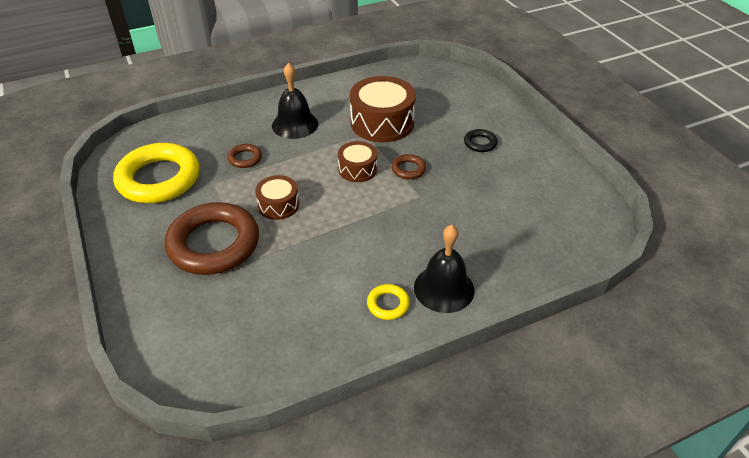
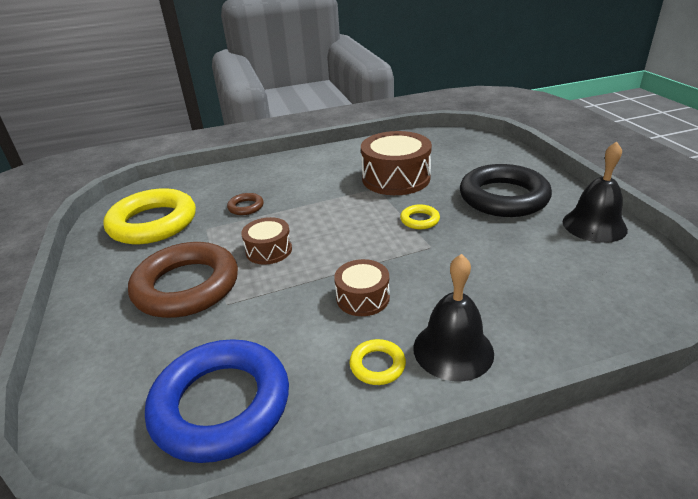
camera: 10 degrees right, 10 degrees down
black bell [272,63,318,139] -> black bell moved to [563,142,628,243]
brown drum [338,141,377,182] -> brown drum moved to [334,259,390,316]
brown ring [391,154,426,179] -> yellow ring [400,205,440,229]
black ring [464,129,498,152] -> black ring [460,164,552,217], size x2.35
none -> blue ring [145,339,289,463]

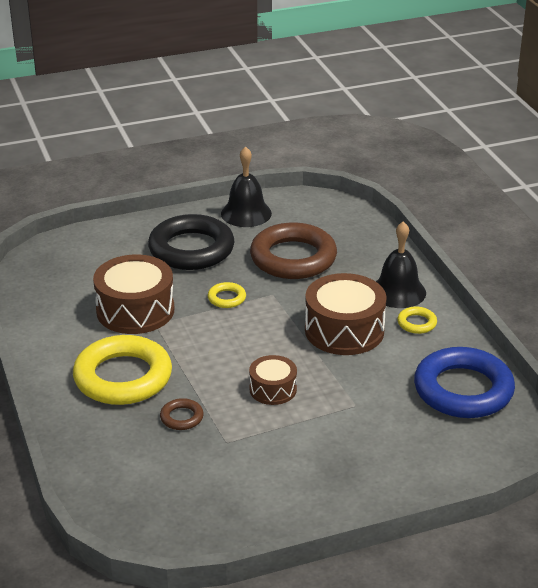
camera: 95 degrees left, 0 degrees up
yellow ring [103,188,196,244] -> yellow ring moved to [73,335,172,405]
brown ring [128,242,238,318] -> brown ring moved to [250,223,337,279]
brown drum [334,259,390,316] -> brown drum [305,273,387,355], size x1.78

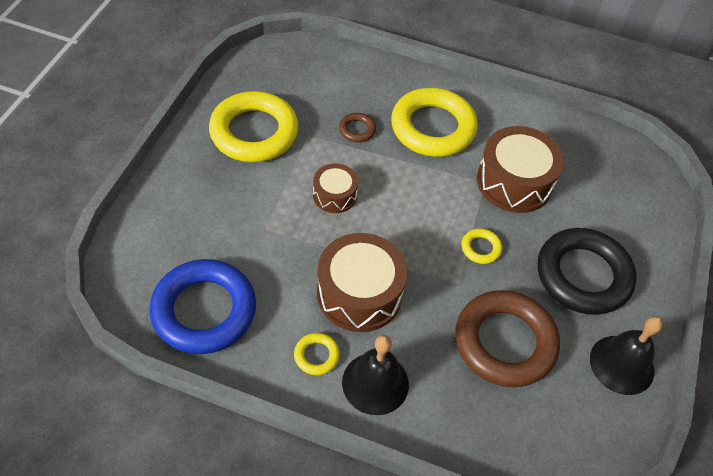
camera: 125 degrees right, 20 degrees up
none -> yellow ring [209,91,299,162]

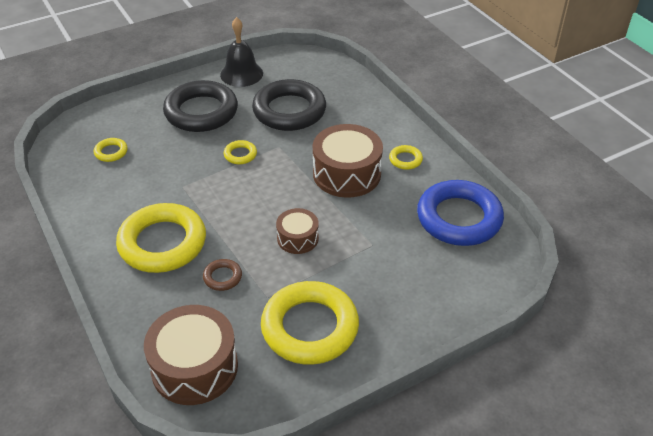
camera: 135 degrees left, 10 degrees down
black bell [342,335,409,415] -> none
brown ring [455,290,560,387] -> black ring [252,79,326,131]
brown drum [477,126,564,213] -> brown drum moved to [144,305,238,405]
none -> yellow ring [94,138,128,162]

